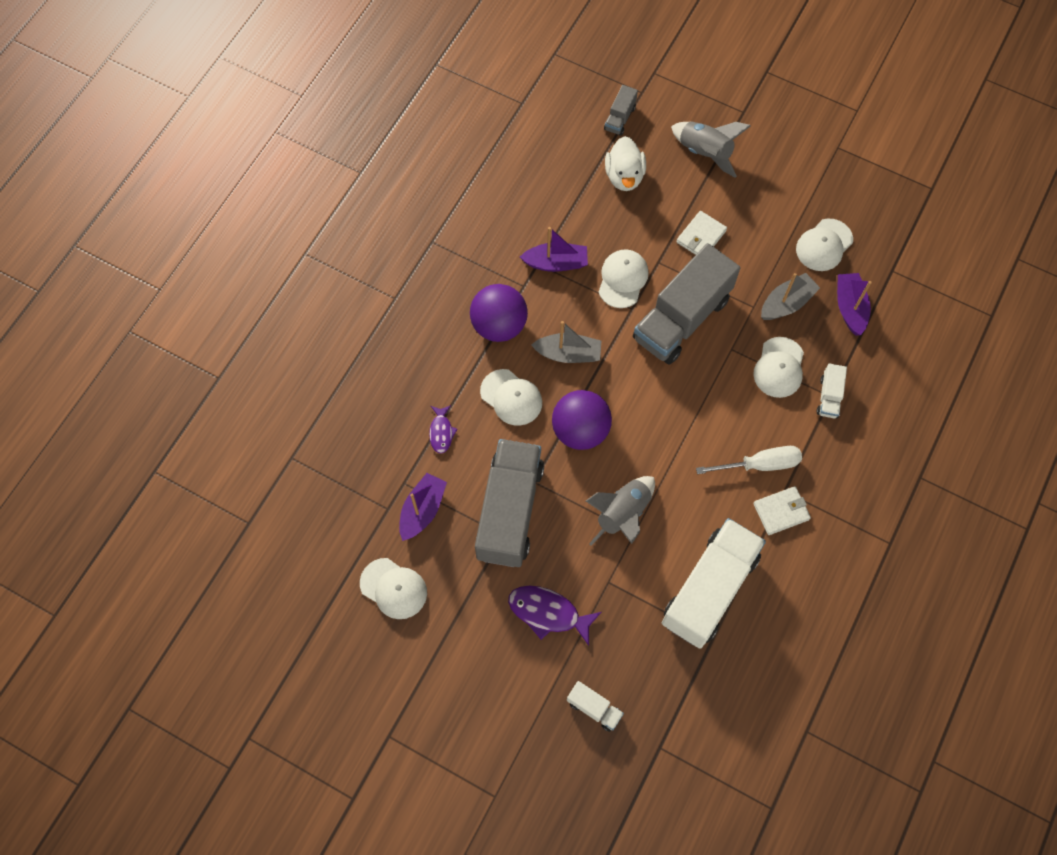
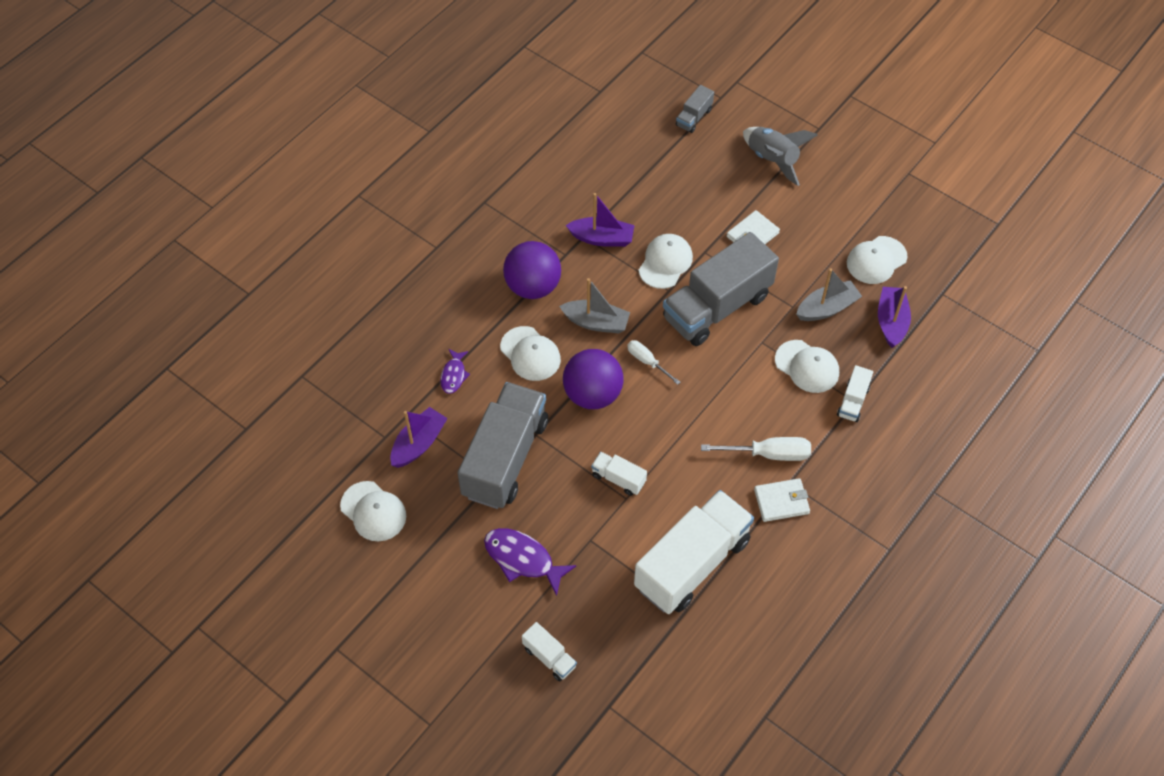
camera: 10 degrees right, 10 degrees down
grey rocket [586,476,655,546] -> white truck [591,452,647,496]
white duck [605,136,646,191] -> none
white cap [753,337,804,398] -> white cap turned 75 degrees counterclockwise [775,340,839,393]
none -> white screwdriver [627,340,680,385]

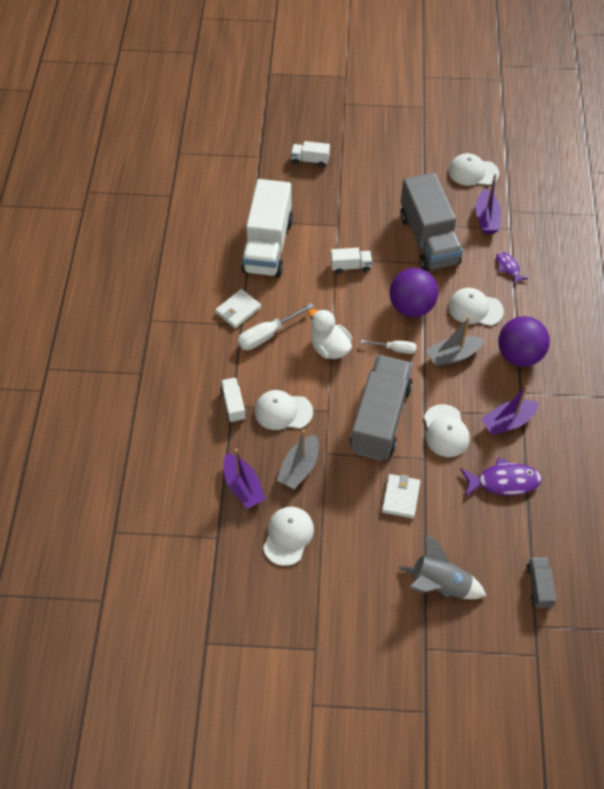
camera: 145 degrees right, 0 degrees up
purple fish [484,528,577,596] -> purple fish moved to [461,457,542,497]
none -> white duck [308,309,352,359]

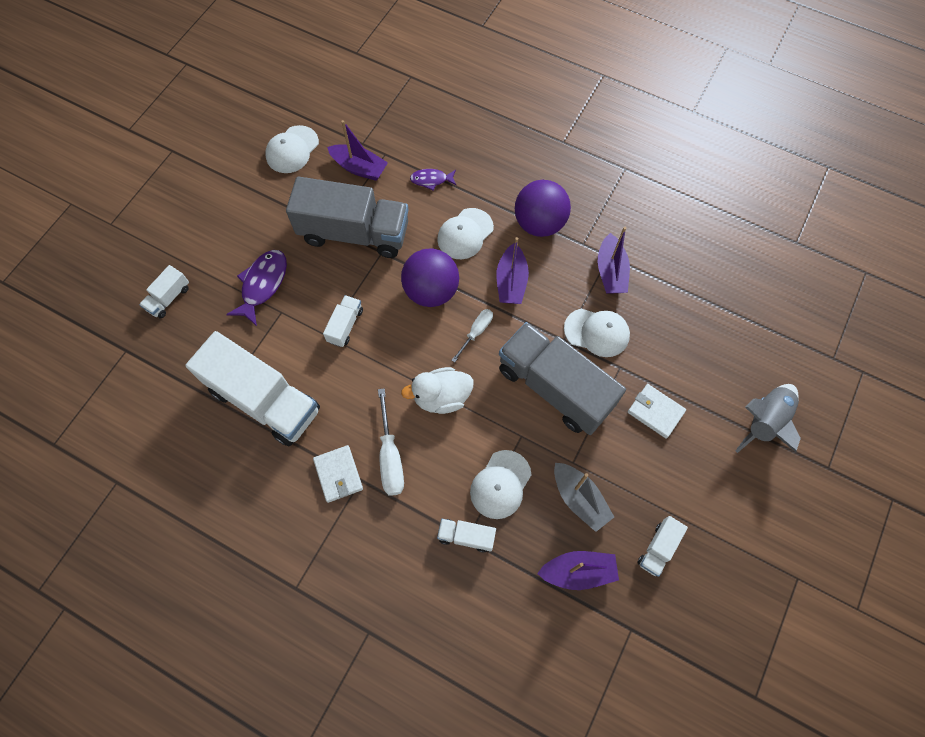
camera: 65 degrees left, 10 degrees up
white cap [263,507,314,566] -> white truck [637,516,688,577]
grey boat [426,317,485,366] -> purple boat [496,237,529,304]
purple fish [461,457,542,497] -> purple fish moved to [226,250,287,326]
grey truck [526,557,557,608] -> none

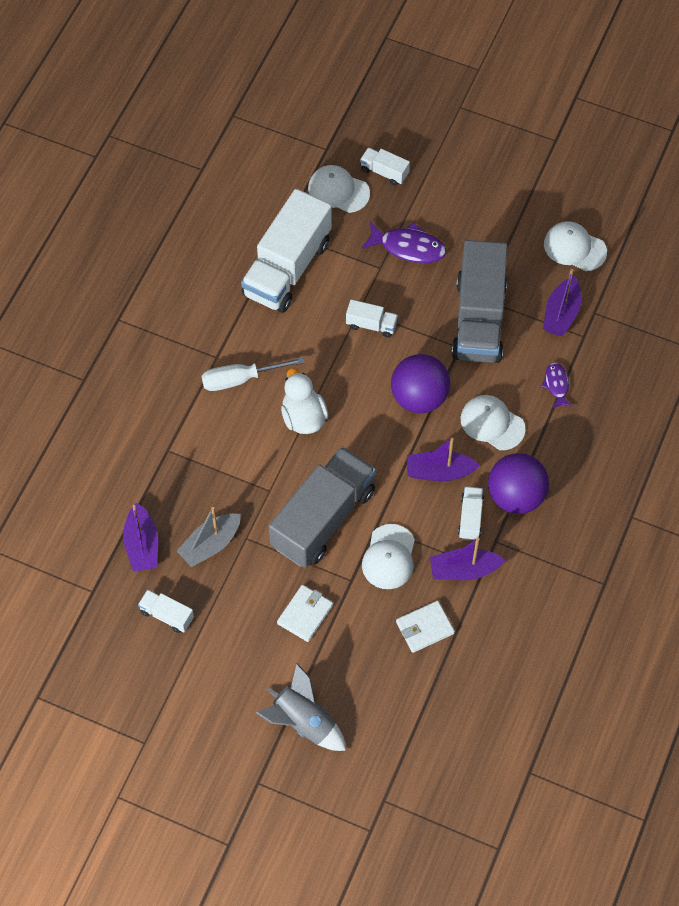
camera: 85 degrees right, 5 degrees down
white wallet [313,445,363,503] -> white wallet moved to [396,601,455,653]
white truck [437,519,496,553] -> white truck moved to [458,486,484,540]
white screwdriver [451,309,493,362] -> none
white cap [470,450,531,519] -> white cap moved to [308,165,370,213]

